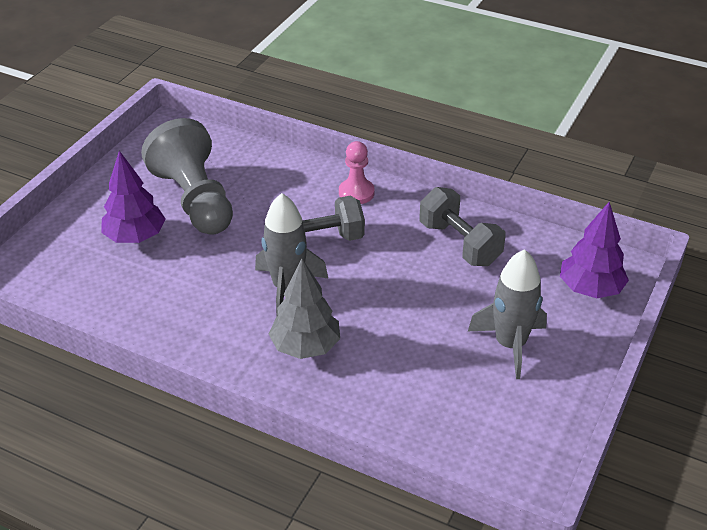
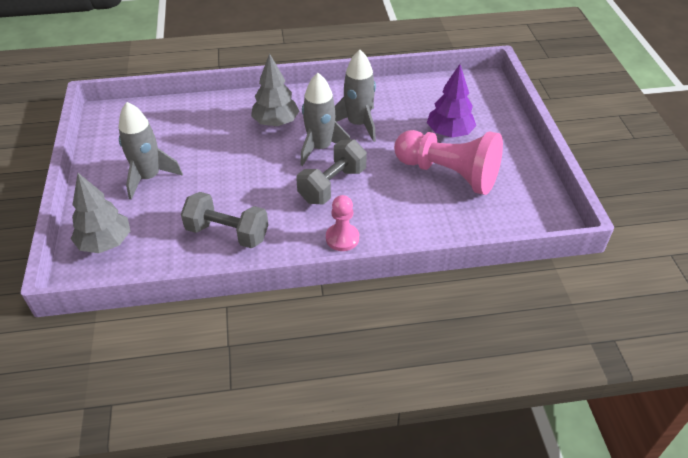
camera: 145 degrees right, 5 degrees up
grey pawn [141,118,233,235] -> pink pawn [394,130,503,195]
purple tree [560,202,629,298] -> grey tree [71,173,130,253]
none -> grey rocket [335,50,376,142]

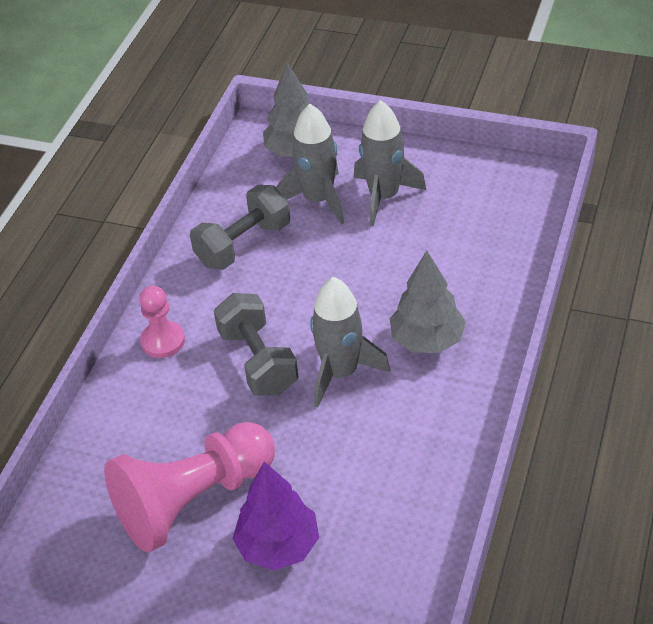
camera: 120 degrees right, 0 degrees up
grey rocket [335,50,376,142] -> grey rocket moved to [276,104,344,224]

